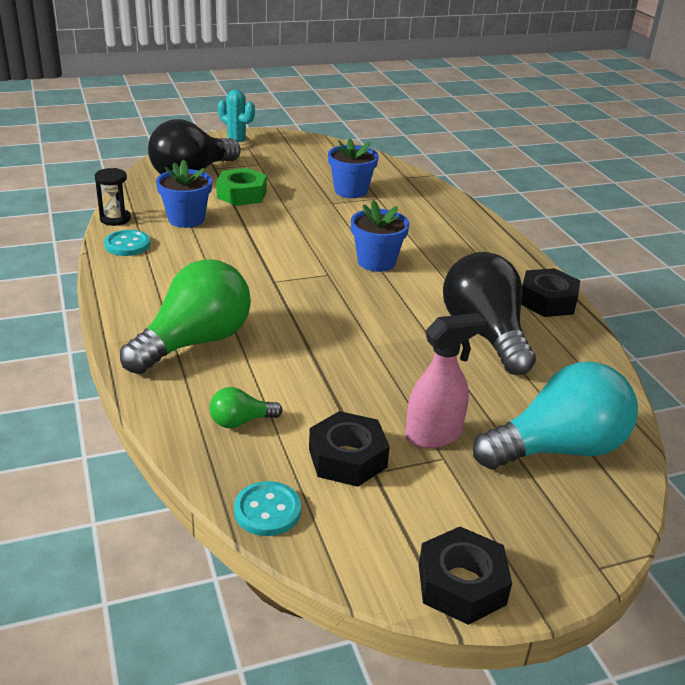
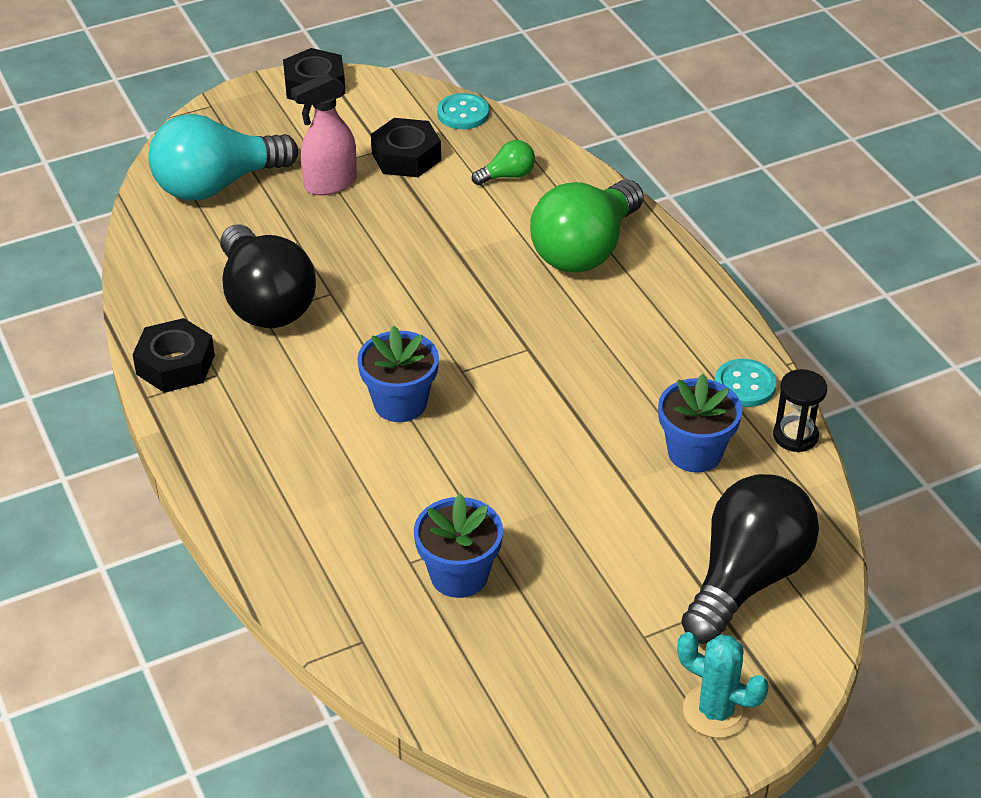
camera: 175 degrees right, 10 degrees up
green nut [216,168,267,206] -> none

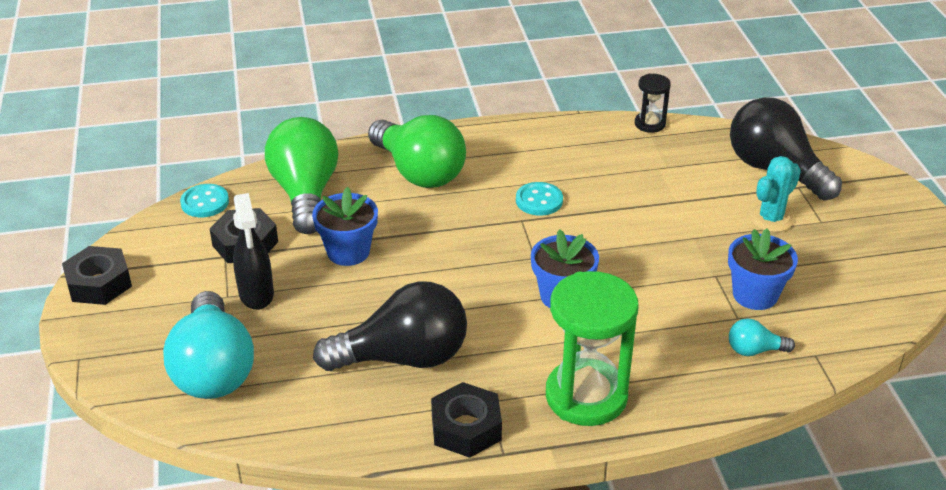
camera: 75 degrees left, 5 degrees down
pink spray bottle [291,73,357,195] -> black spray bottle [233,193,274,310]
green light bulb [472,140,535,185] -> green light bulb [265,117,338,234], size x2.26
blue flower pot [658,374,742,473] -> blue flower pot moved to [312,187,378,266]
turquoise cactus [677,632,769,738] -> turquoise cactus moved to [749,156,801,232]
turquoise button [715,359,777,407] -> turquoise button moved to [516,182,563,216]
none -> green hourglass [546,271,639,426]
none -> turquoise light bulb [729,318,795,356]

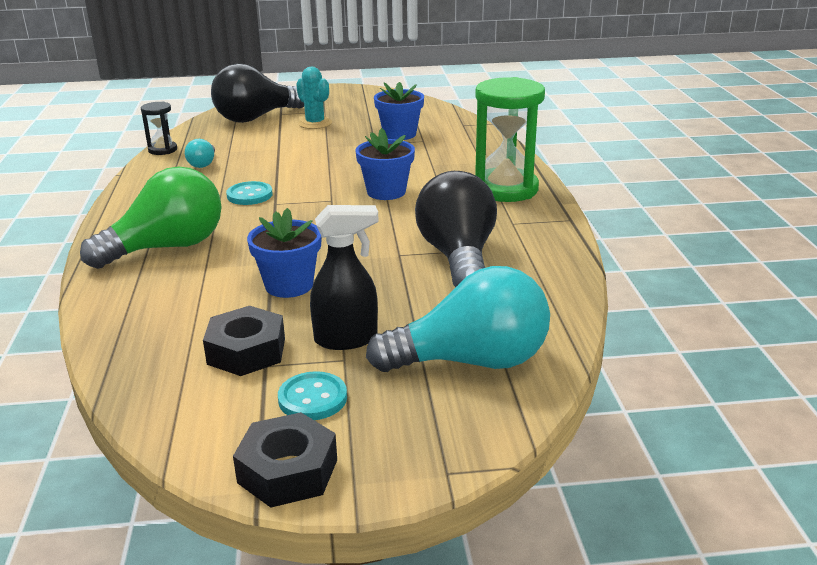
camera: 85 degrees left, 10 degrees down
turquoise button [180,184,229,217] -> turquoise button moved to [278,371,347,420]
green light bulb [265,117,338,234] -> none
black nut [431,382,502,458] -> none
turquoise light bulb [729,318,795,356] -> turquoise light bulb moved to [185,139,215,168]

